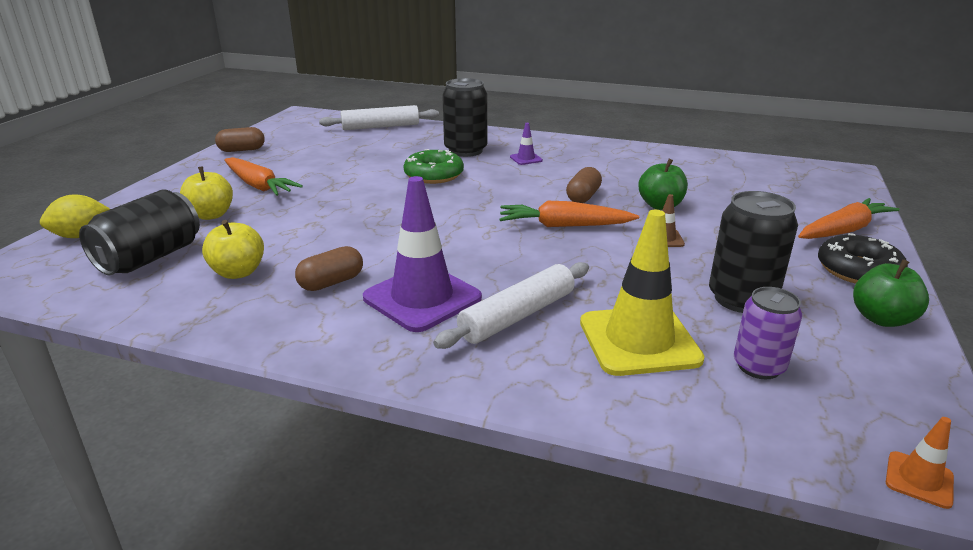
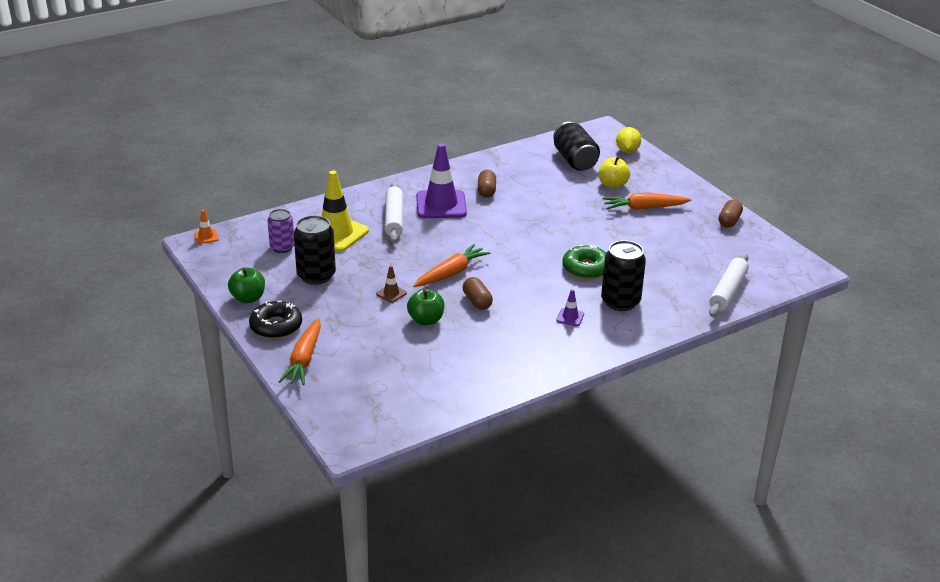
camera: 130 degrees right, 5 degrees up
yellow apple [202,220,264,279] -> none

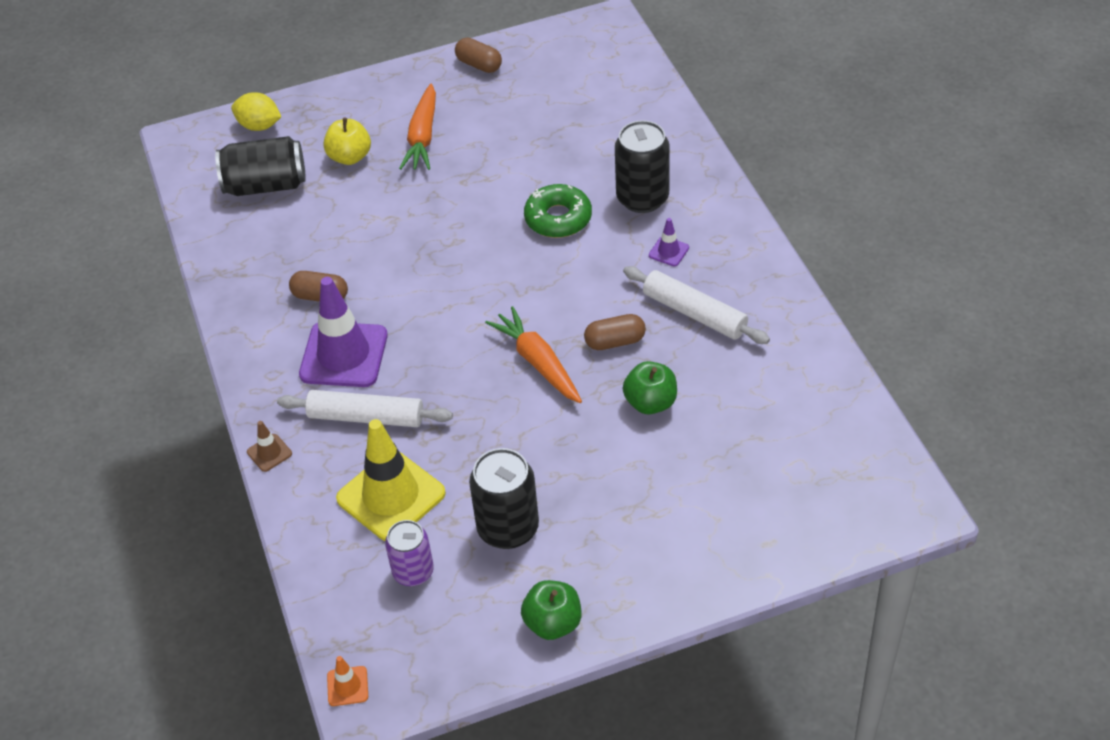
camera: 75 degrees left, 15 degrees up
black donut [249,301,302,339] -> none
orange carrot [279,318,321,385] -> none
brown traffic cone [376,266,407,303] -> brown traffic cone moved to [247,421,292,472]
white rolling pin [709,253,749,317] -> white rolling pin moved to [623,266,770,344]

